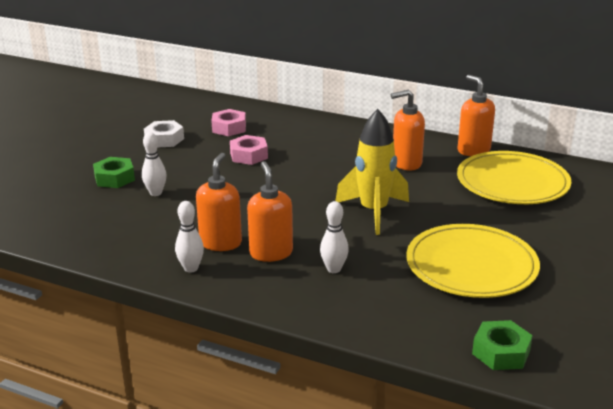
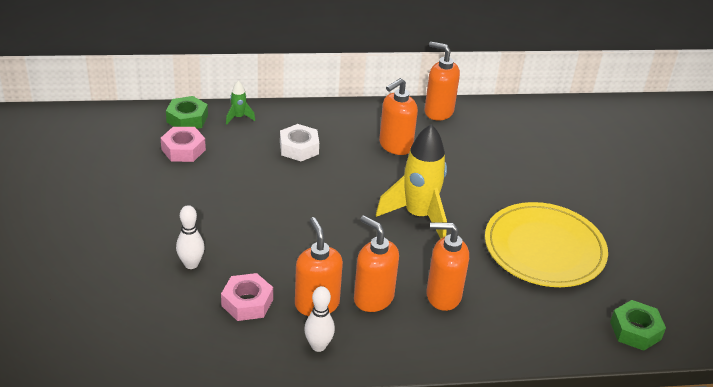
camera: 35 degrees left, 10 degrees up
green nut [93,157,135,188] -> green nut moved to [166,96,208,129]
white nut [144,120,184,148] -> white nut moved to [280,124,319,161]
pink nut [230,135,268,165] -> pink nut moved to [221,273,273,321]
white bowling pin [320,201,349,273] -> orange soap dispenser [426,222,469,311]
yellow plate [457,151,571,204] -> none
none -> green rocket [226,81,255,125]

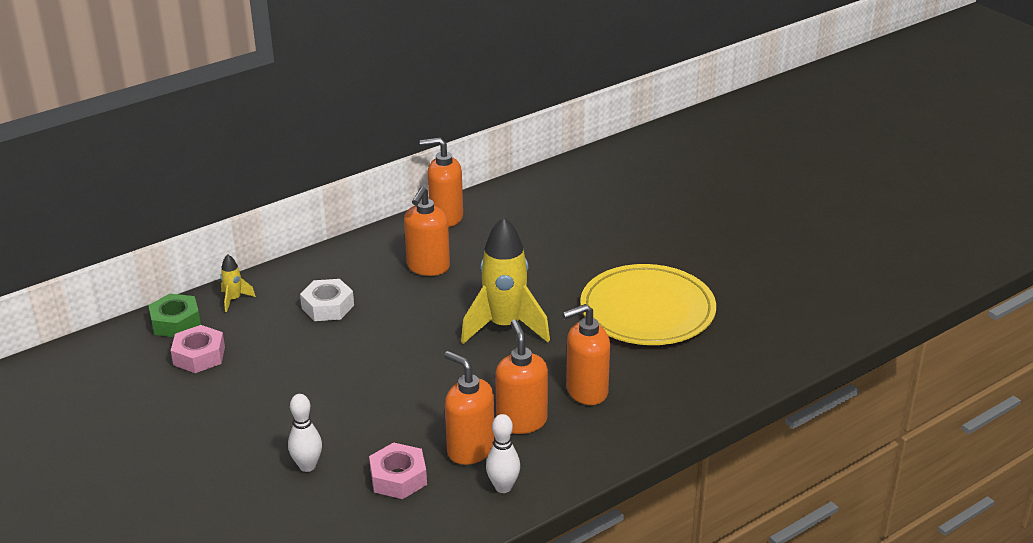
camera: 25 degrees left, 5 degrees down
green rocket [226,81,255,125] -> yellow rocket [220,254,256,312]
orange soap dispenser [354,216,399,312] -> orange soap dispenser turned 60 degrees clockwise [495,319,548,434]
green nut [610,300,666,351] -> none

